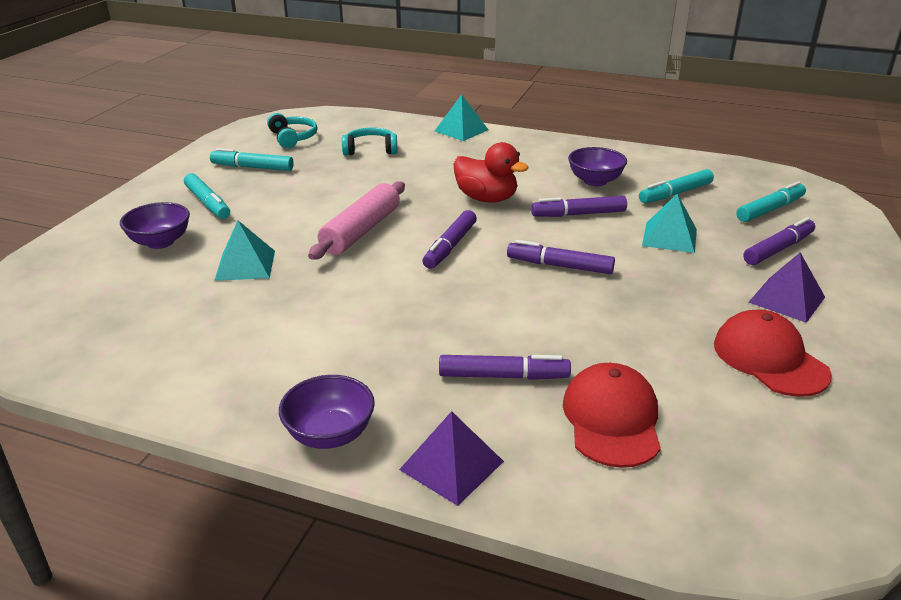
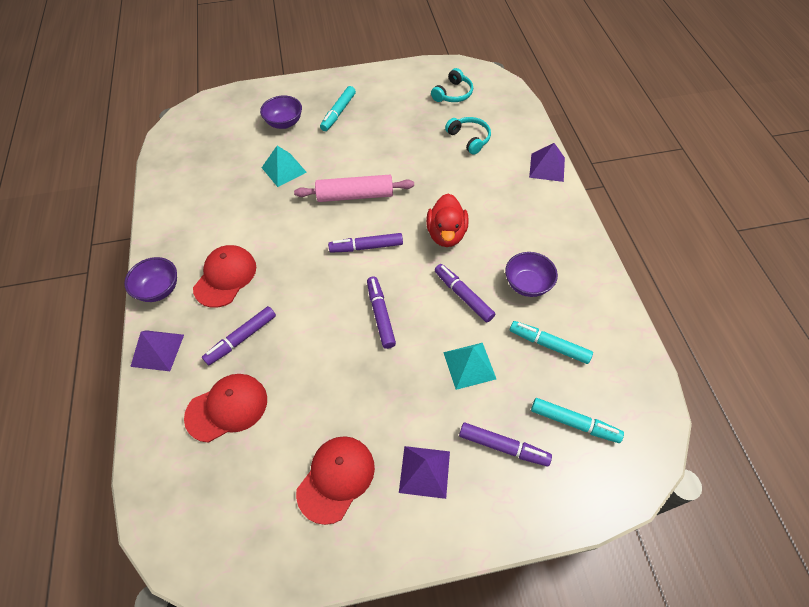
camera: 60 degrees right, 25 degrees up
turquoise marker [210,148,294,171] -> none
turquoise pyramid [435,94,488,141] -> purple pyramid [529,143,565,182]
purple marker [439,355,571,380] -> purple marker turned 75 degrees clockwise [202,306,276,365]
none -> red cap [193,245,256,308]

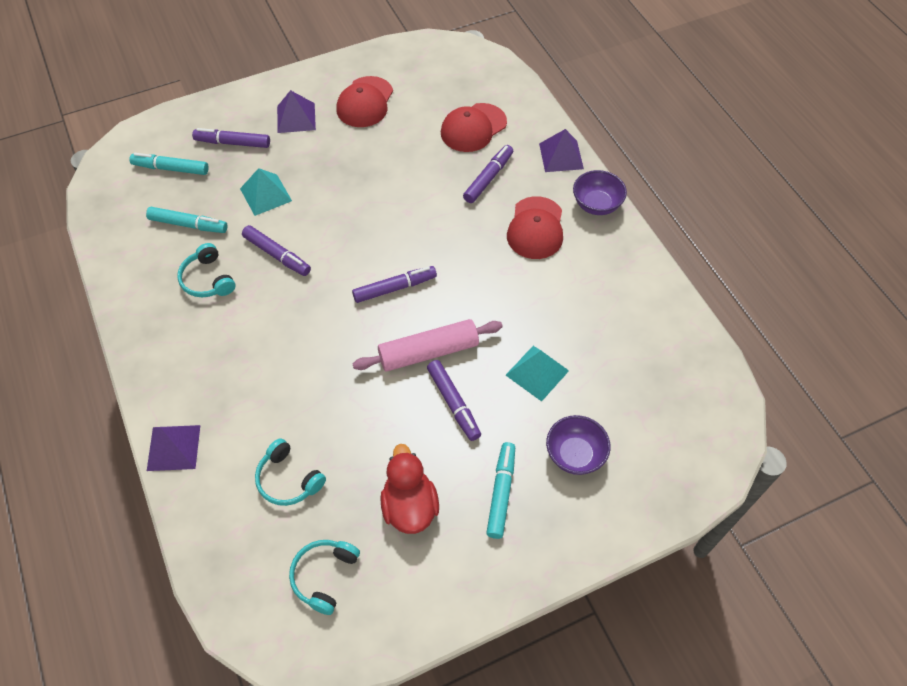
camera: 165 degrees right, 0 degrees up
purple marker [367,276,396,349] -> purple marker moved to [427,360,481,441]
red duck [426,193,469,247] -> red duck moved to [380,444,439,534]
purple bowl [505,252,558,297] -> turquoise headphones [177,243,236,297]

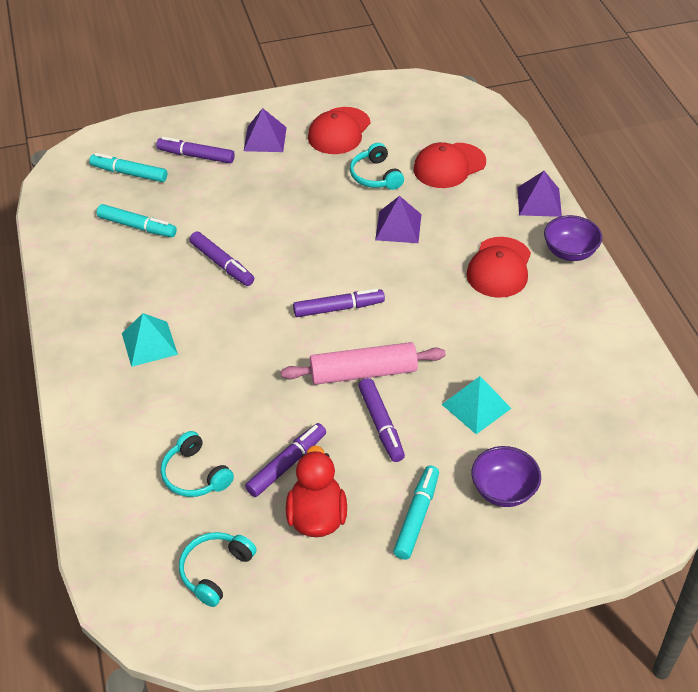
camera: 10 degrees right, 10 degrees down
purple pyramid [147,425,200,471] -> purple pyramid moved to [375,196,421,243]
turquoise headphones [177,243,236,297] -> turquoise headphones moved to [350,143,404,190]
turquoise pyramid [240,168,292,216] -> turquoise pyramid moved to [122,313,178,367]
purple marker [463,145,513,203] -> purple marker moved to [245,423,326,497]

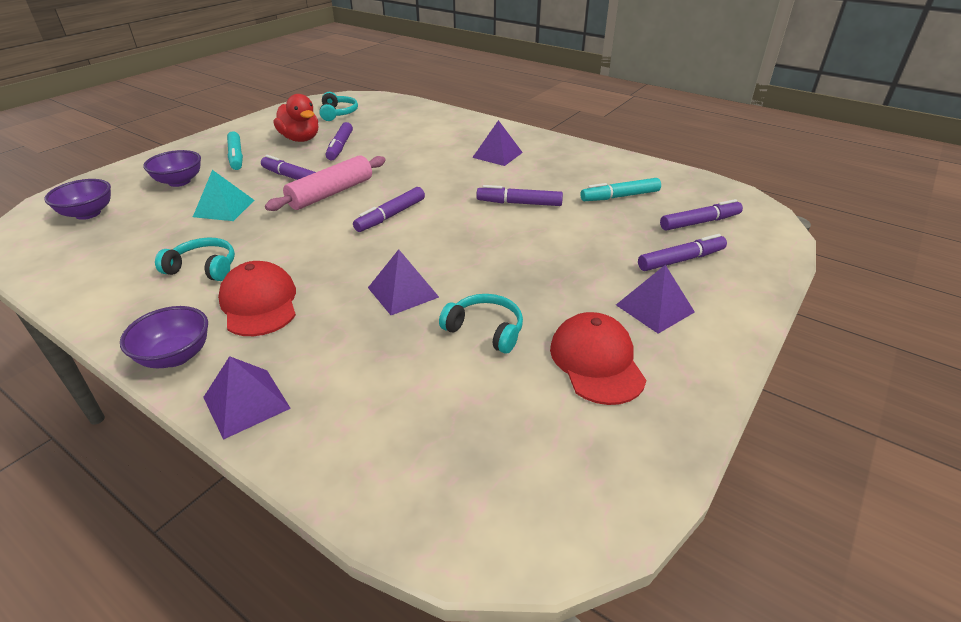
camera: 140 degrees right, 10 degrees down
turquoise marker [89,153,167,182] -> purple marker [660,199,743,231]
turquoise pyramid [122,313,178,367] -> purple pyramid [472,120,523,166]
turquoise headphones [161,431,234,497] -> turquoise headphones moved to [155,238,235,281]
red cap [413,142,486,188] -> none
none -> purple bowl [44,179,111,220]

